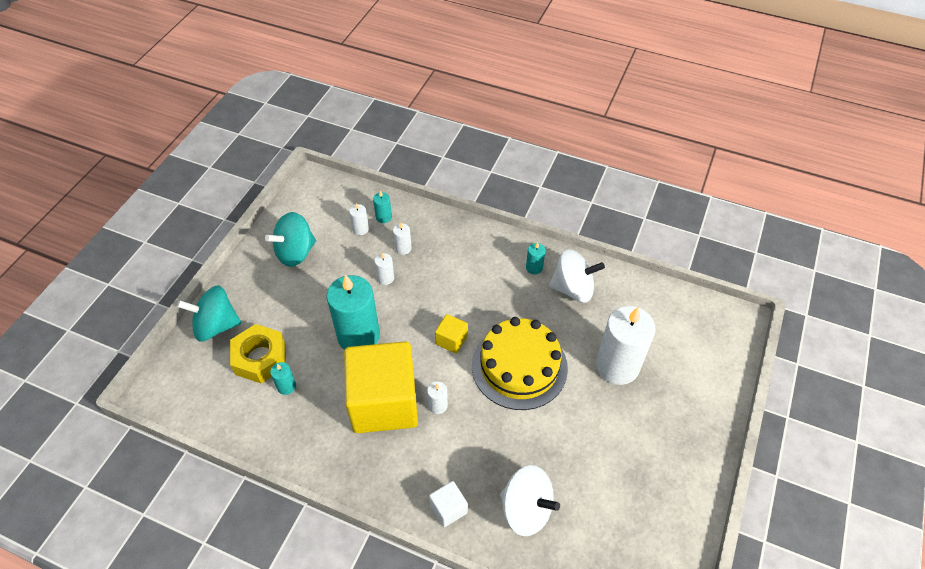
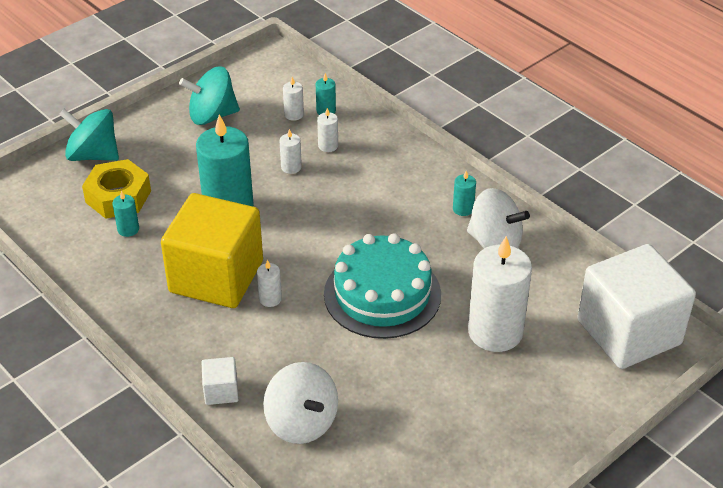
camera: 25 degrees right, 10 degrees down
yellow cube [435,314,468,354] -> none
yellow cake [472,317,568,410] -> turquoise cake [324,233,441,339]
none -> white cube [577,244,696,369]

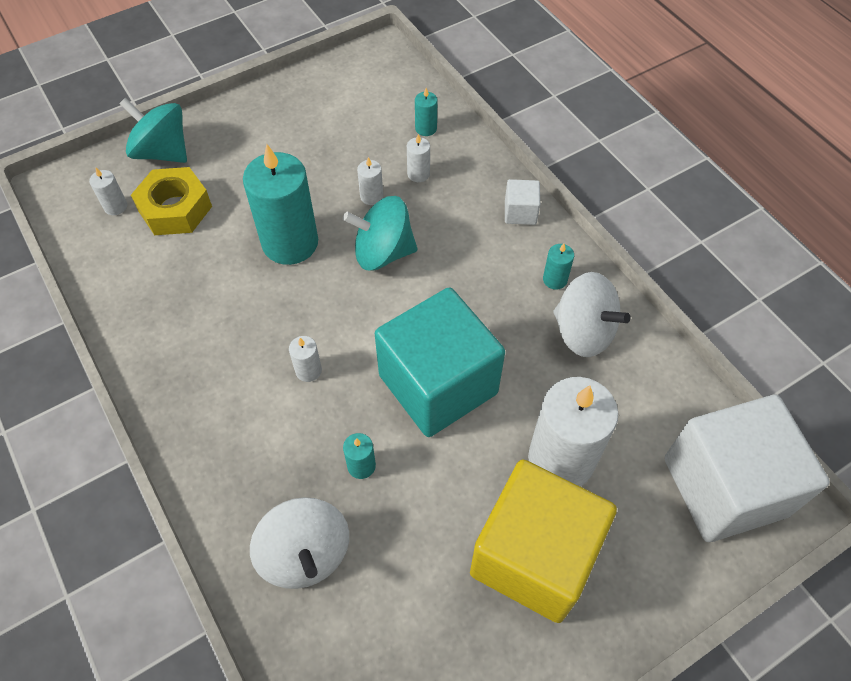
camera: 10 degrees right, 15 degrees up
turquoise candle [112,190,139,237] -> turquoise candle moved to [343,433,376,479]
yellow cube [161,193,263,308] -> yellow cube moved to [470,459,617,623]
turquoise spinning top [179,66,240,125] -> turquoise spinning top moved to [343,196,417,271]
white cube [202,357,239,405] -> white cube moved to [505,179,540,225]
white candle [283,77,304,121] -> white candle moved to [89,168,127,215]
turquoise cake [324,233,441,339] -> turquoise cube [375,288,505,437]

